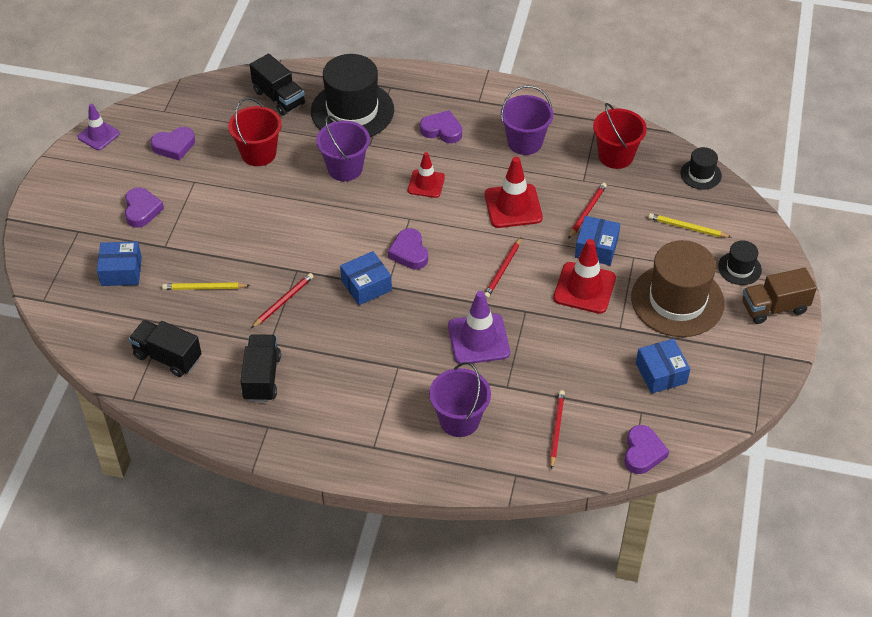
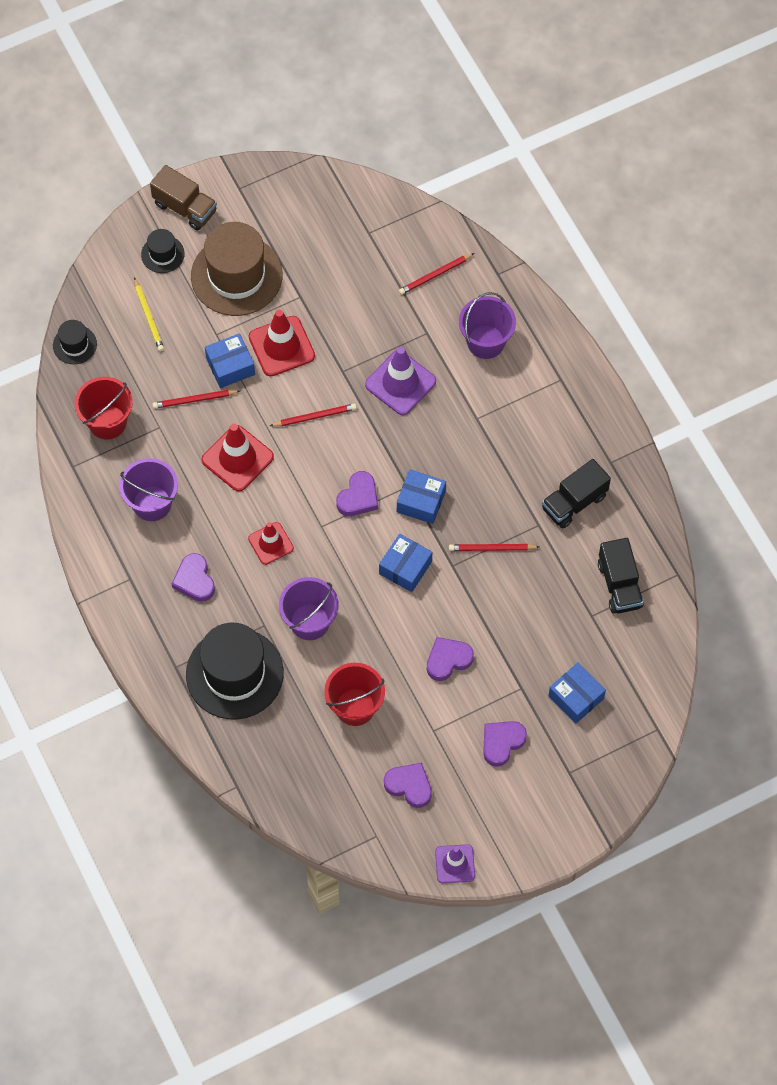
camera: 130 degrees left, 15 degrees up
yellow pencil [162,282,250,290] -> none
black truck [250,54,305,115] -> none
purple heart [624,425,669,474] -> purple heart moved to [427,637,474,681]
blue box [636,339,690,393] -> blue box moved to [379,534,432,592]

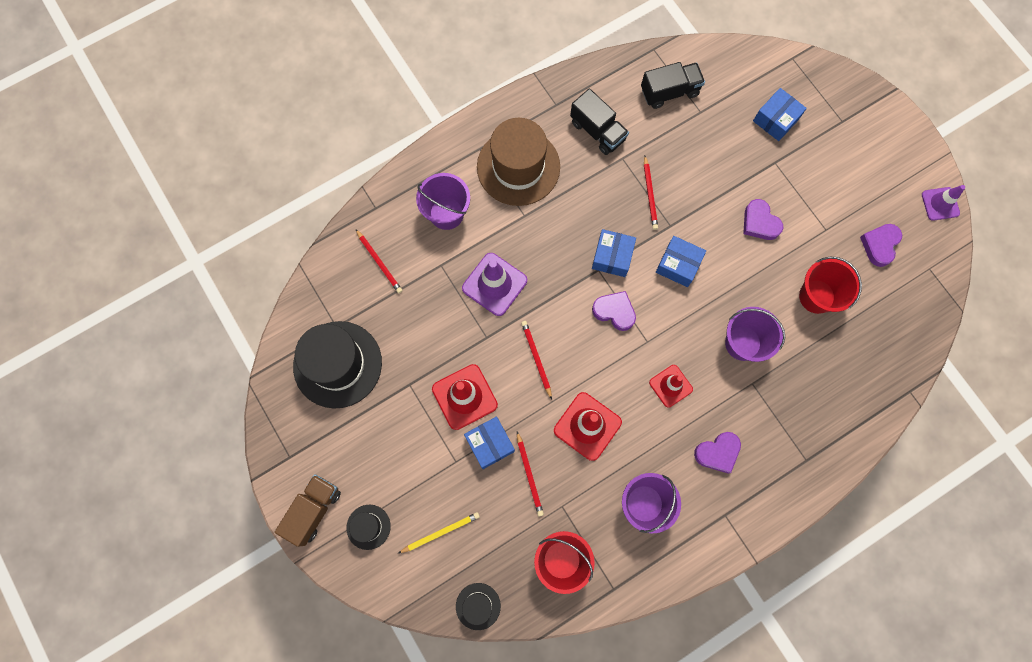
camera: 95 degrees left, 10 degrees up
black hat [186,623,284,719] -> black hat moved to [293,321,382,409]
brown hat [191,222,283,316] -> brown hat moved to [477,118,560,206]
purple heart [483,721,527,767] -> none

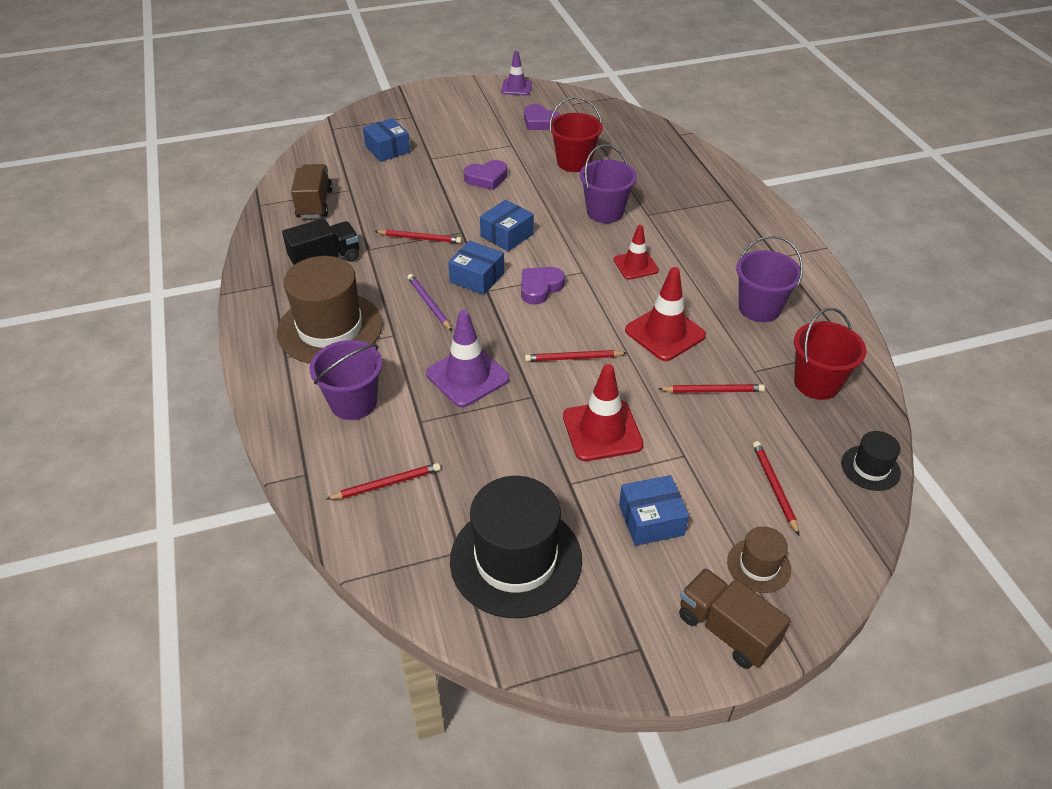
camera: 75 degrees left, 30 degrees down
black hat [346,505,391,550] -> brown hat [727,526,791,593]
yellow pencil [398,512,480,554] -> red pencil [753,441,799,535]
blue box [464,416,515,469] -> blue box moved to [619,475,689,546]
black truck [641,62,705,109] -> brown truck [291,164,333,218]
purple heart [694,432,741,474] -> none
none -> purple pencil [408,274,452,331]

